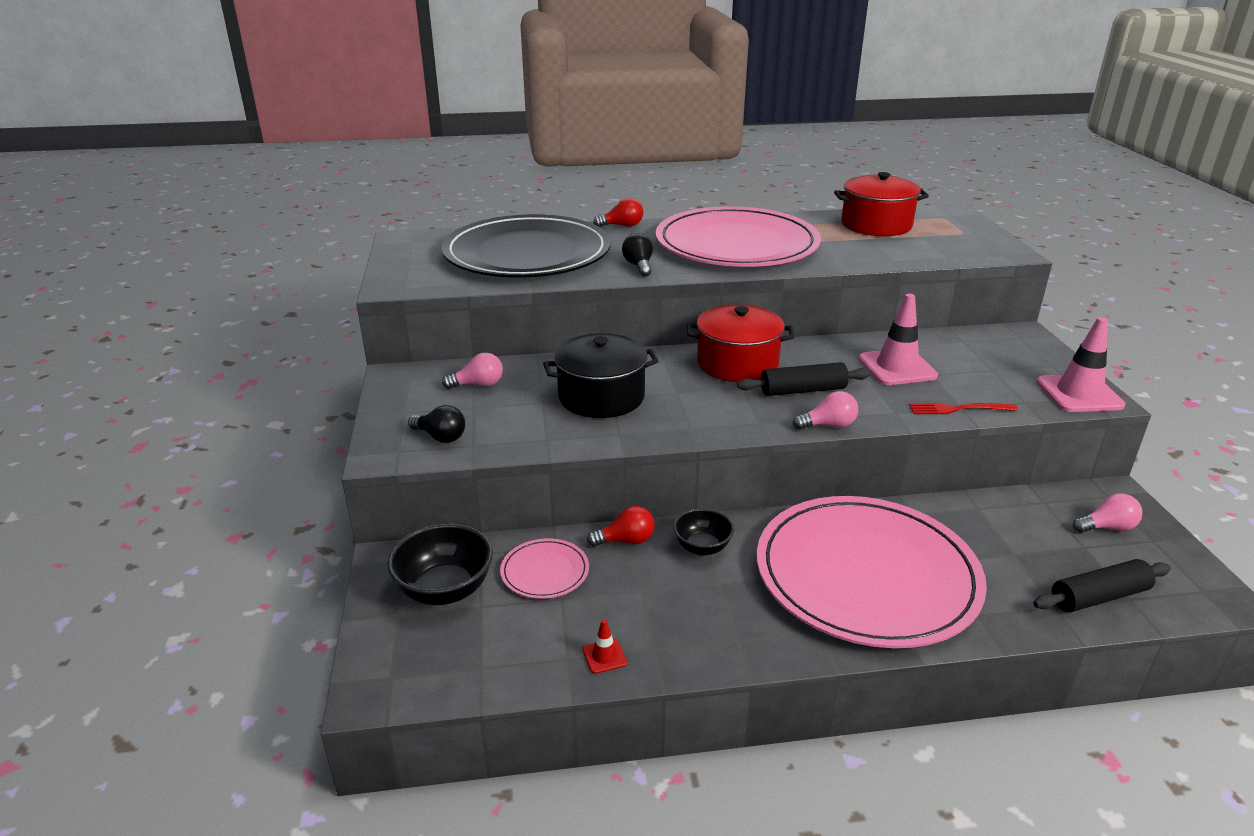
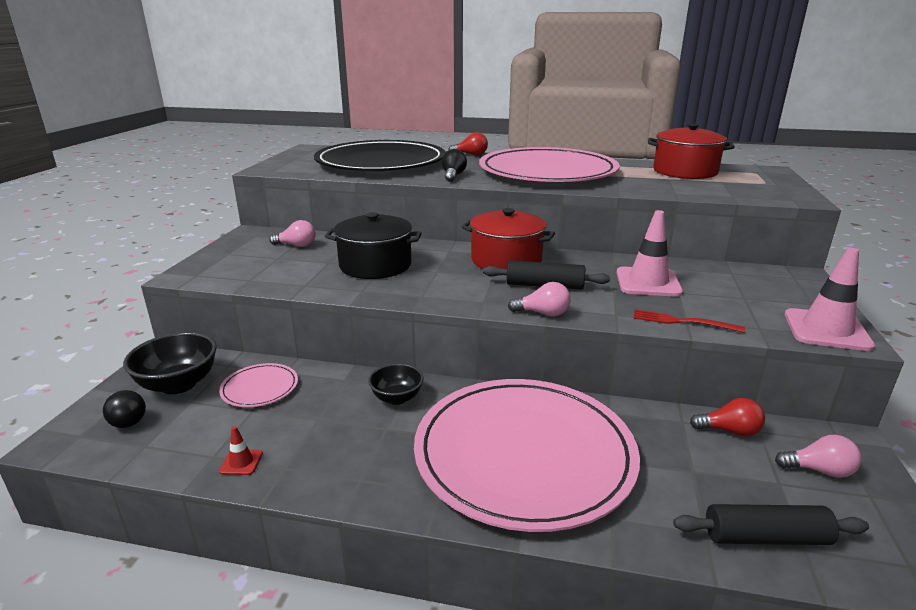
camera: 20 degrees right, 5 degrees down
black light bulb [408,405,465,443] -> black light bulb moved to [103,390,146,428]
red light bulb [587,506,655,547] -> red light bulb moved to [690,398,765,436]

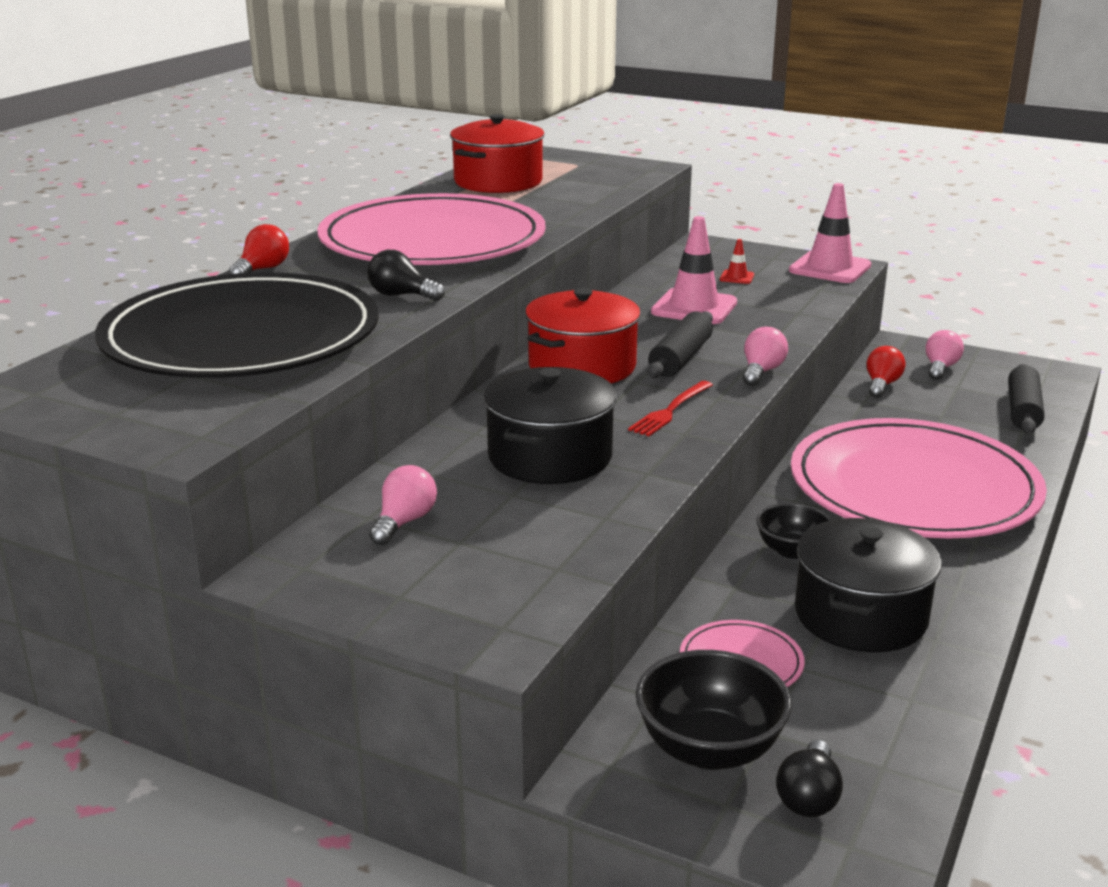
camera: 75 degrees left, 0 degrees up
black light bulb [103,390,146,428] -> black light bulb turned 135 degrees clockwise [776,740,843,817]
red traffic cone [219,426,263,475] -> red traffic cone moved to [720,239,754,284]
red fork [633,309,745,333] -> red fork moved to [628,381,713,436]
none -> black pot [795,518,942,652]

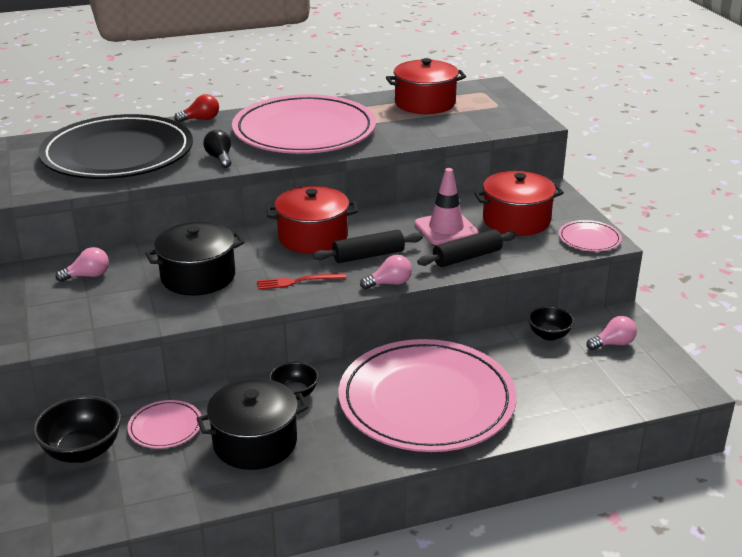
camera: 45 degrees right, 5 degrees up
red traffic cone [720,239,754,284] -> red pot [474,171,564,236]
black light bulb [776,740,843,817] -> none
pink traffic cone [789,183,871,283] -> pink plate [558,220,622,252]
red light bulb [867,346,906,398] -> black bowl [528,306,574,341]
black rolling pin [1008,364,1045,434] -> black rolling pin moved to [417,229,517,267]

